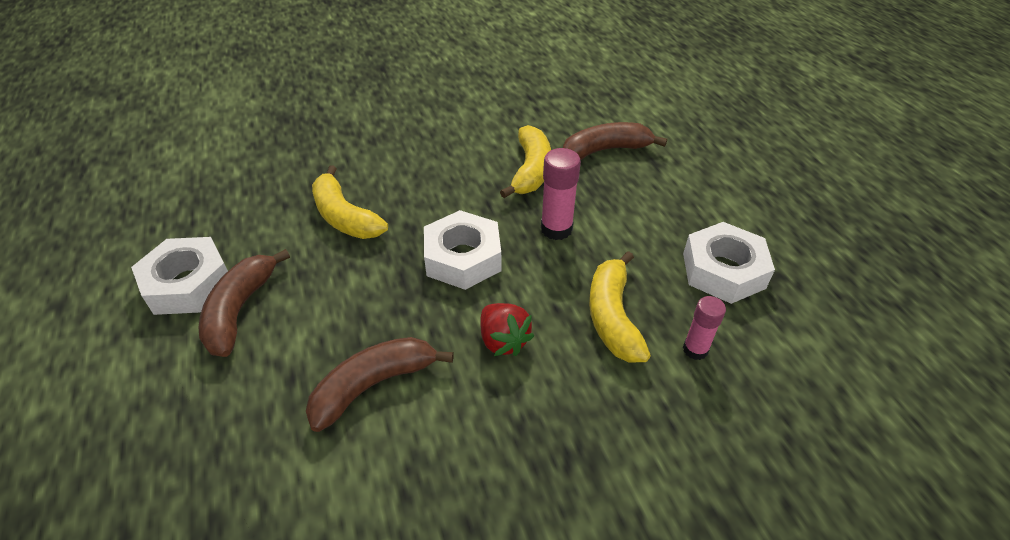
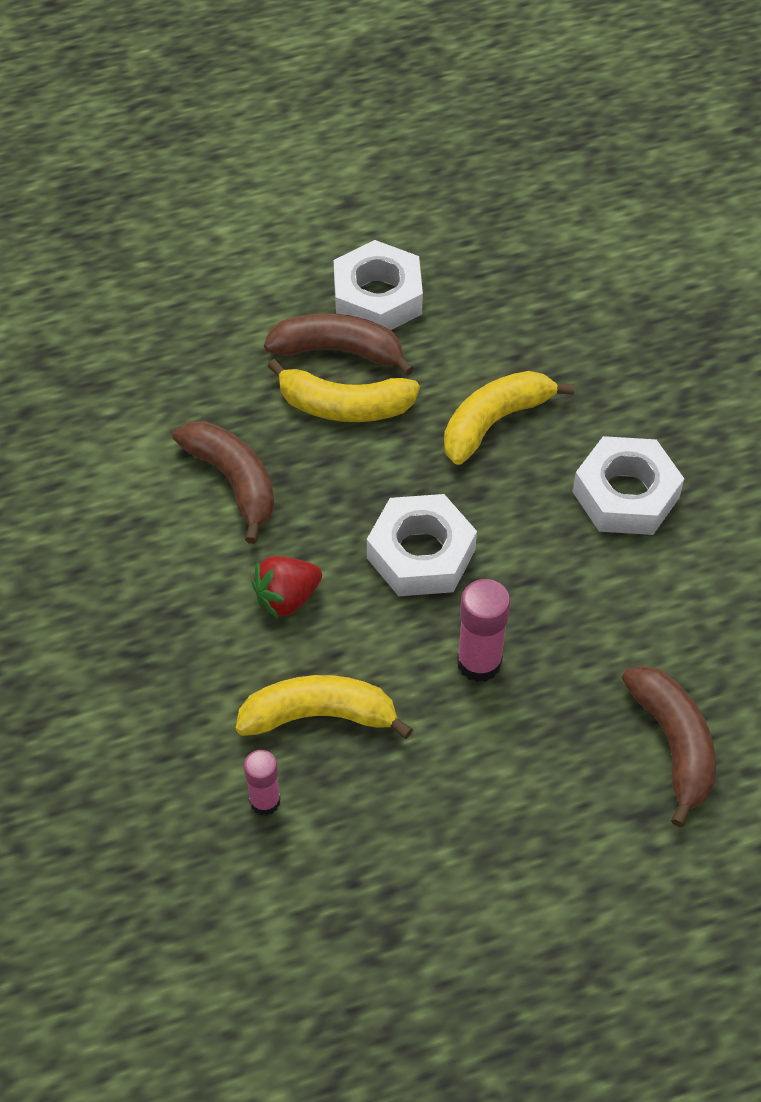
camera: 90 degrees right, 10 degrees up
yellow banana [500,125,551,198] -> yellow banana moved to [267,359,420,422]
white nut [683,222,775,304] -> white nut moved to [573,436,684,535]

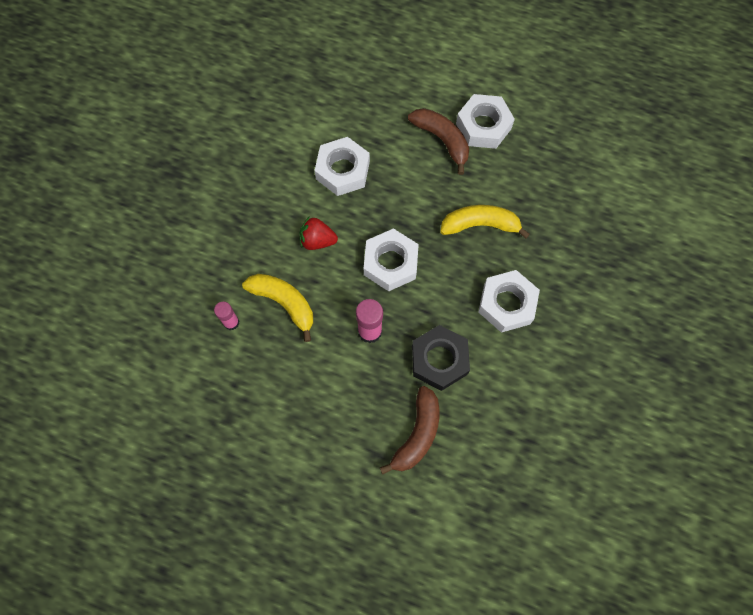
camera: 40 degrees right, 15 degrees up
brown banana [172,421,275,544] -> white nut [314,137,370,196]
yellow banana [267,359,420,422] -> none
none -> black nut [412,325,470,391]

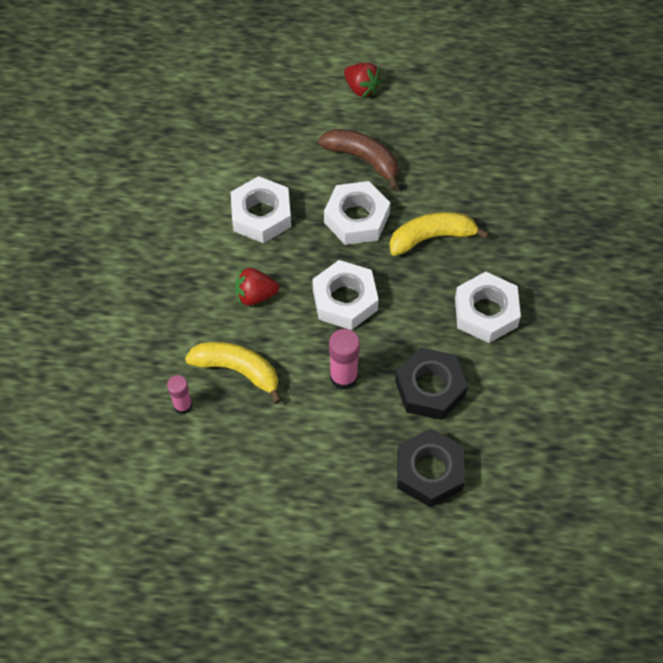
camera: 15 degrees left, 10 degrees down
brown banana [380,386,439,475] -> black nut [397,428,465,507]
white nut [456,94,515,149] -> white nut moved to [324,181,390,245]
none -> red strawberry [344,63,382,98]

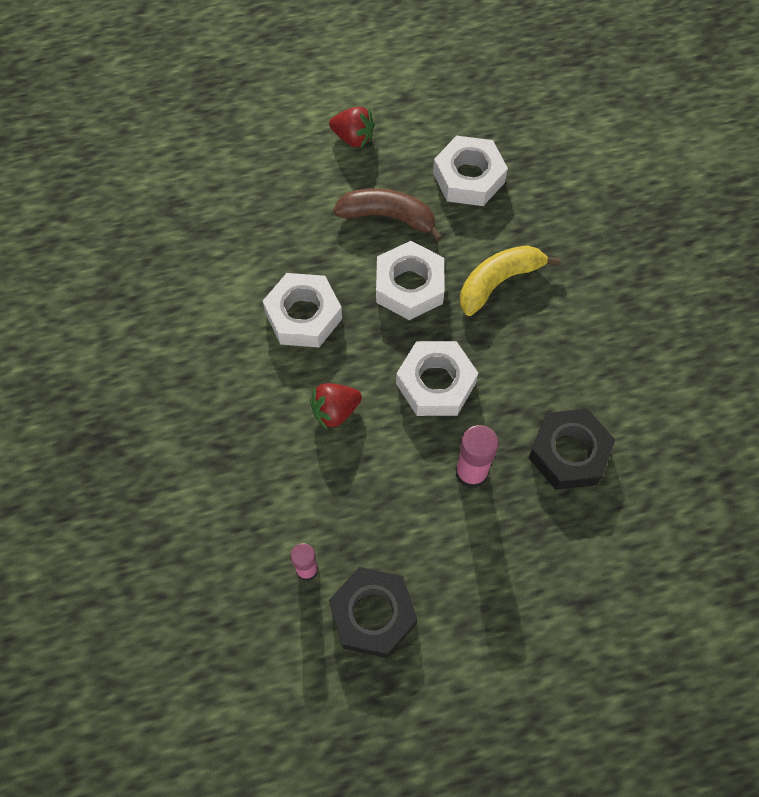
camera: 20 degrees left, 5 degrees up
yellow banana [185,342,282,404] -> none
black nut [397,428,465,507] -> black nut moved to [329,567,418,658]
white nut [455,272,521,343] -> white nut moved to [433,136,508,206]

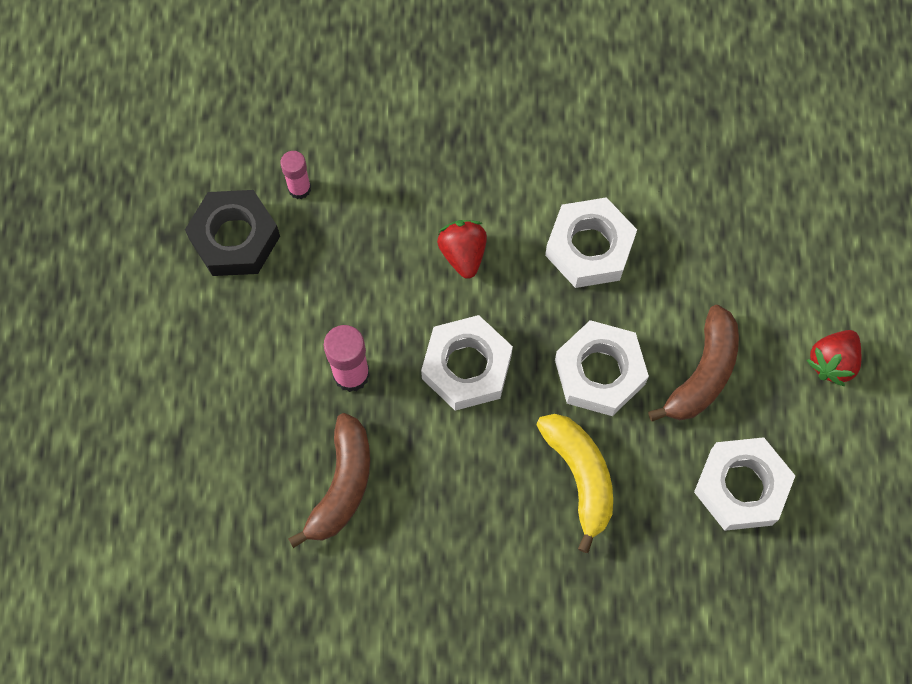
camera: 105 degrees right, 5 degrees up
black nut [528,409,615,490] -> brown banana [288,413,370,548]

